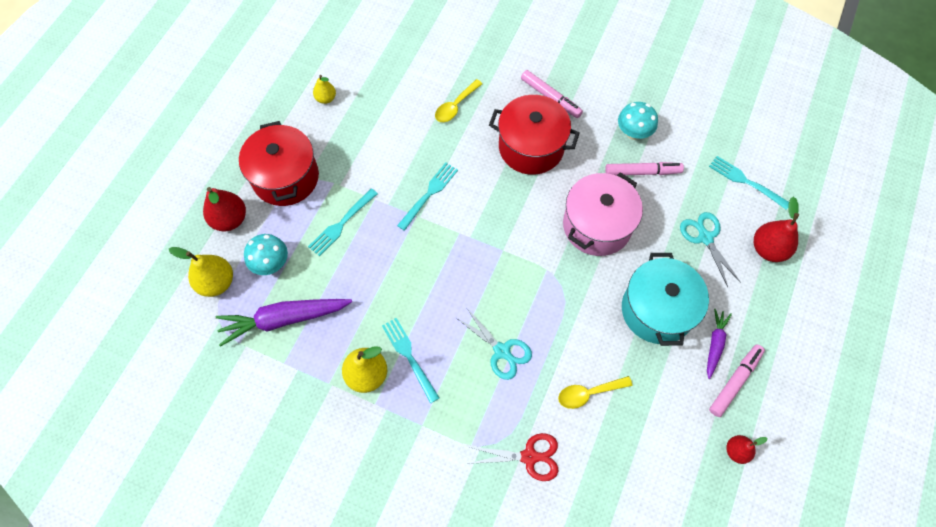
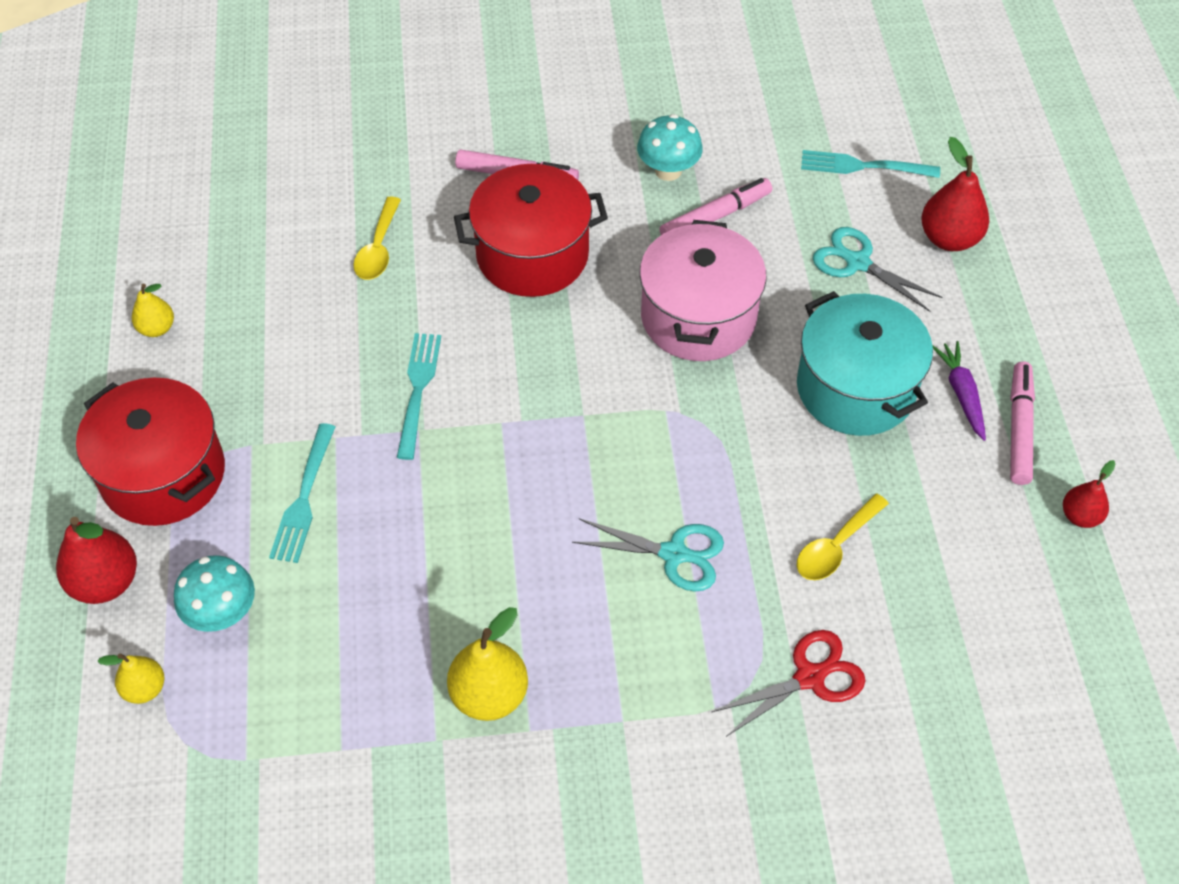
camera: 30 degrees left, 10 degrees down
yellow pear [169,247,233,297] -> yellow pear [97,653,165,704], size x0.60
purple carrot [216,299,352,347] -> none
turquoise fork [382,318,439,404] -> none

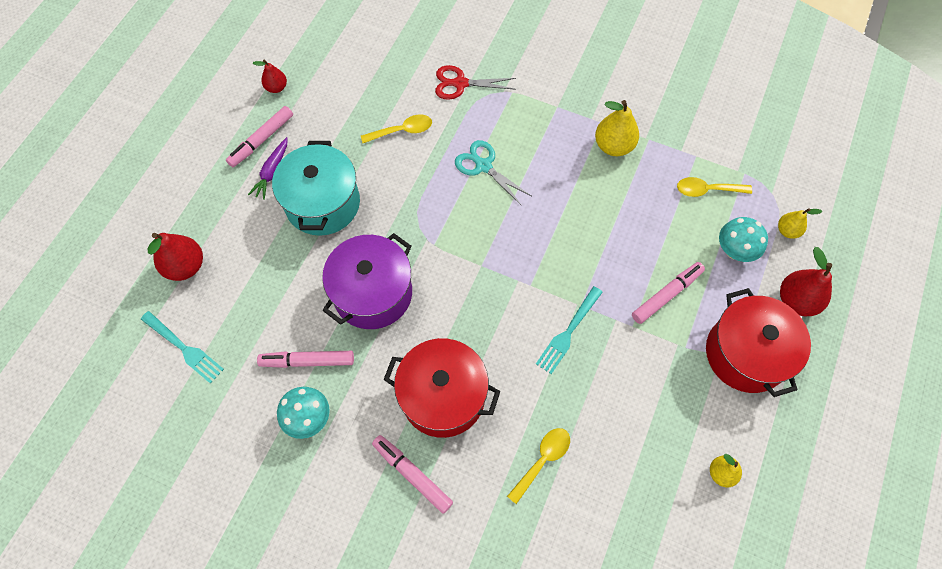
camera: 150 degrees left, 10 degrees up
turquoise fork [269,423,335,563] -> pink marker [632,262,705,324]
pink pot [639,220,767,361] -> purple pot [322,233,412,329]
turquoise scissors [813,227,942,312] -> none
none -> yellow spoon [677,177,752,197]

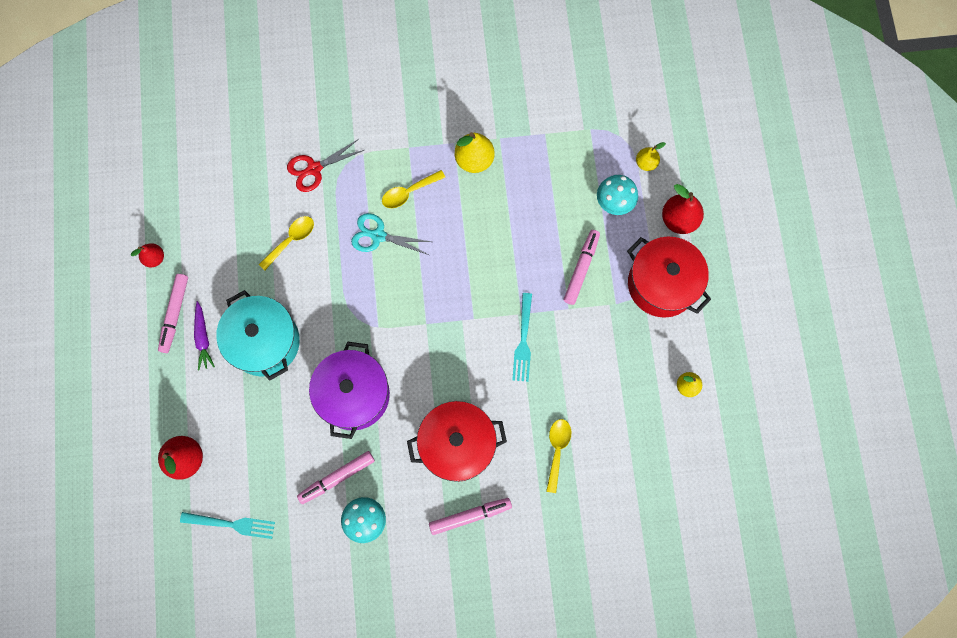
camera: 30 degrees left, 10 degrees up
pink marker [372,435,453,514] -> pink marker turned 150 degrees clockwise [429,498,512,535]
yellow spoon [677,177,752,197] -> yellow spoon moved to [382,170,445,208]

